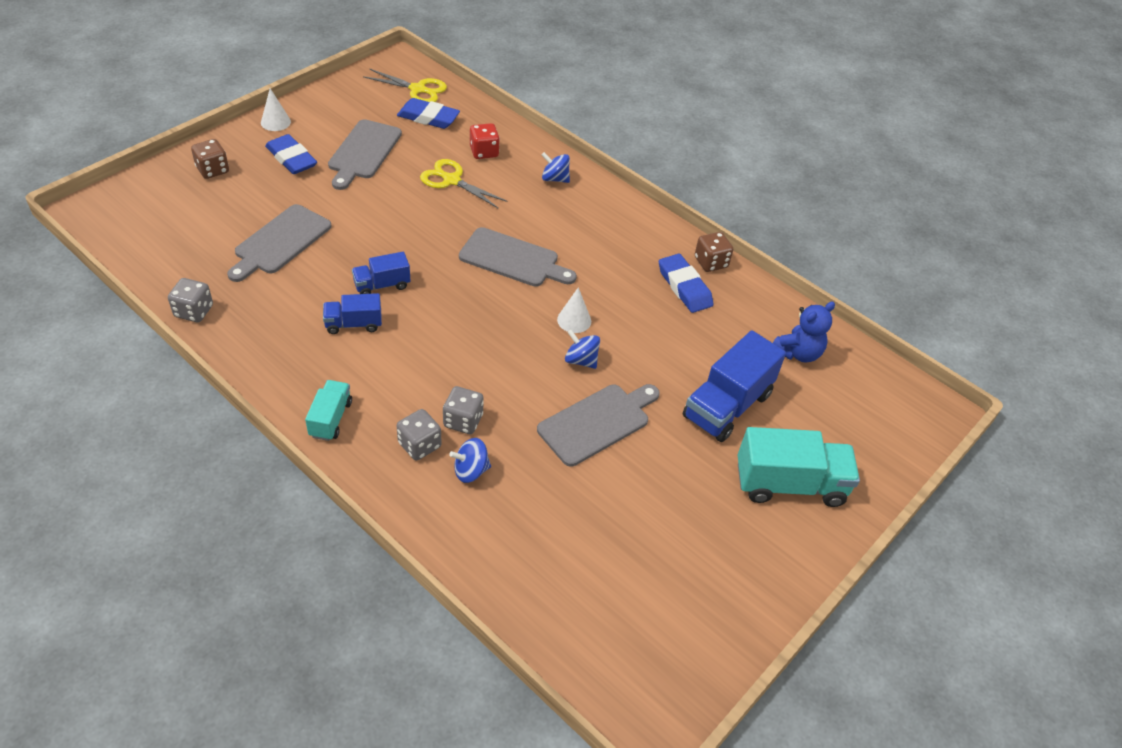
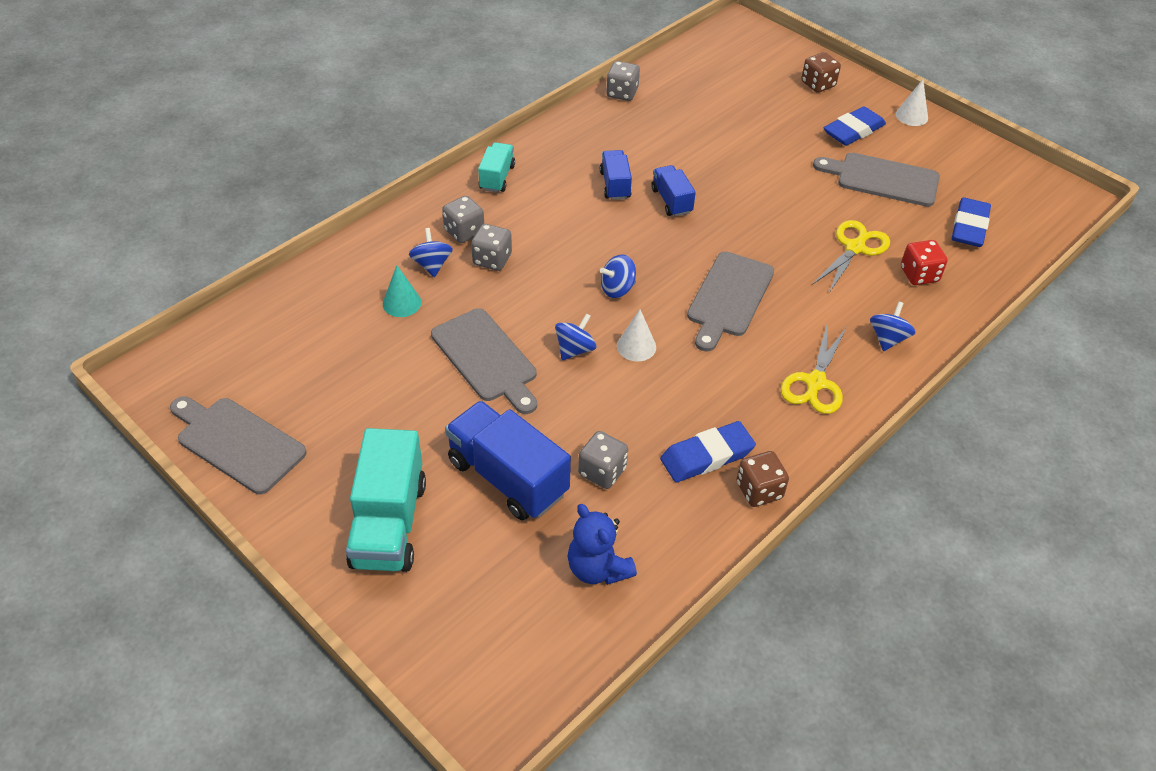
camera: 95 degrees right, 0 degrees up
grey cutting board [227,204,331,282] -> grey cutting board moved to [170,396,307,494]
turquoise truck [305,380,352,441] -> turquoise truck turned 90 degrees counterclockwise [478,142,515,193]
yellow scissors [363,68,447,102] -> yellow scissors moved to [781,326,846,414]
none -> turquoise cone [383,265,421,317]
none -> grey dice [578,431,628,489]
none -> blue spinning top [600,254,636,298]

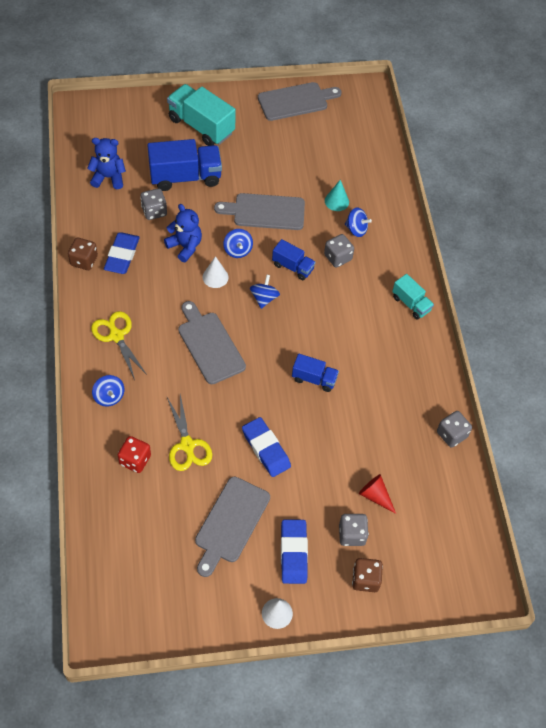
camera: 125 degrees right, 10 degrees up
grey dice [442,196,484,243] -> grey dice moved to [339,514,369,546]
blue truck [600,150,632,200] -> blue truck moved to [272,239,316,280]
grey cutting board [813,153,940,207] -> grey cutting board turned 150 degrees clockwise [195,477,270,577]
blue eraser [952,197,991,247] -> blue eraser moved to [242,417,291,477]
none -> blue teddy bear [164,204,202,262]
none -> red cone [359,474,396,514]

